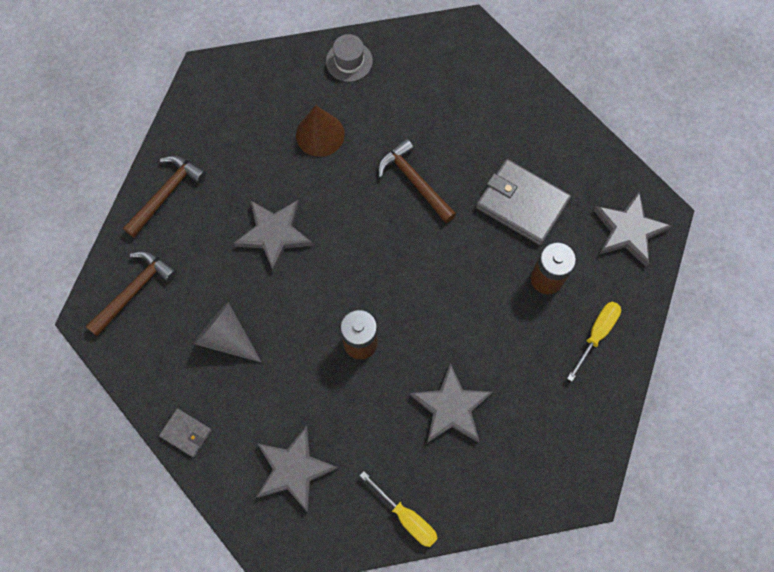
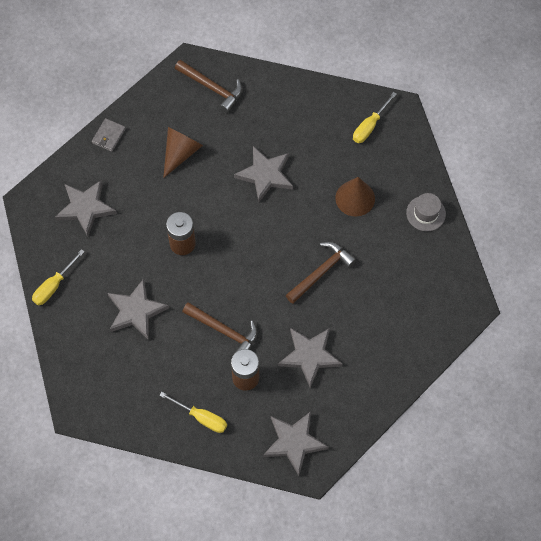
camera: 85 degrees right, 5 degrees down
brown hammer [123,155,206,238] -> brown hammer moved to [182,302,258,354]
grey cone [194,302,262,363] -> brown cone [163,127,203,178]
grey wallet [476,159,571,245] -> grey star [278,328,342,388]
none -> yellow screwdriver [353,92,397,143]

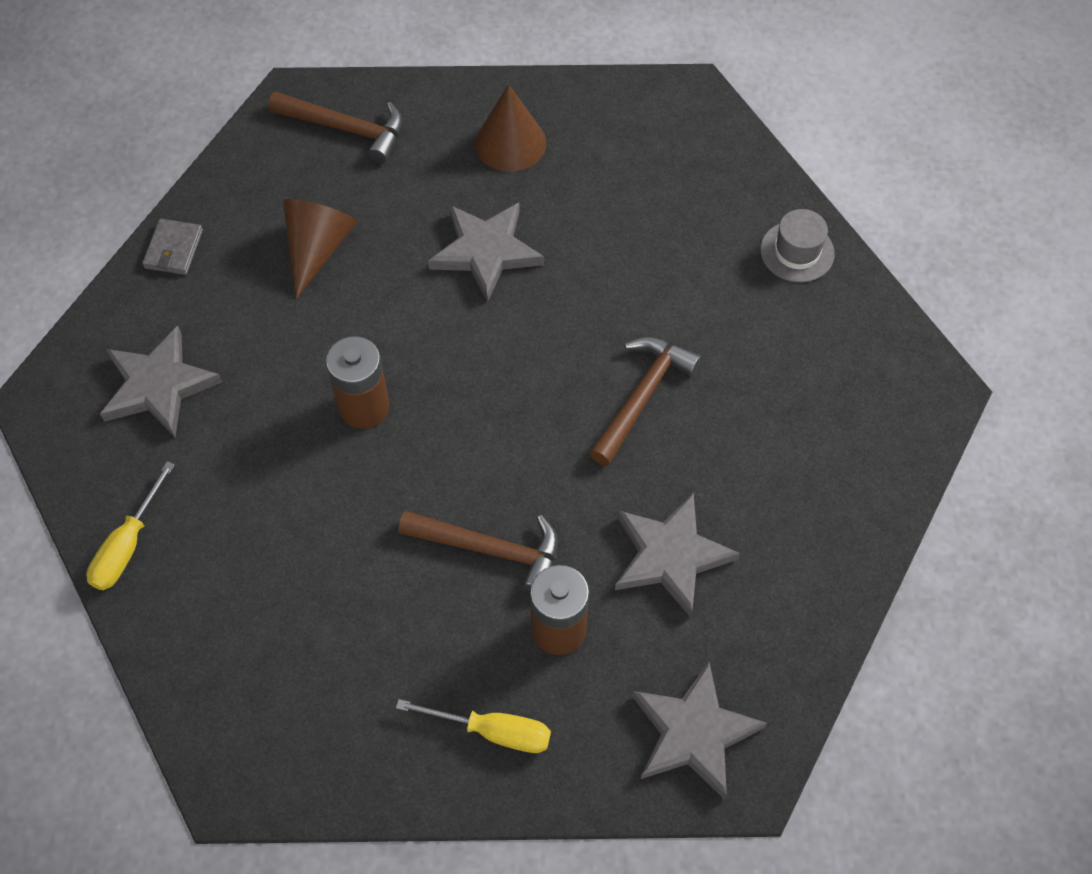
camera: 15 degrees left, 5 degrees down
grey star [108,279,169,340] -> none
brown cone [335,177,375,216] -> brown cone moved to [475,84,546,172]
yellow screwdriver [353,92,397,143] -> none

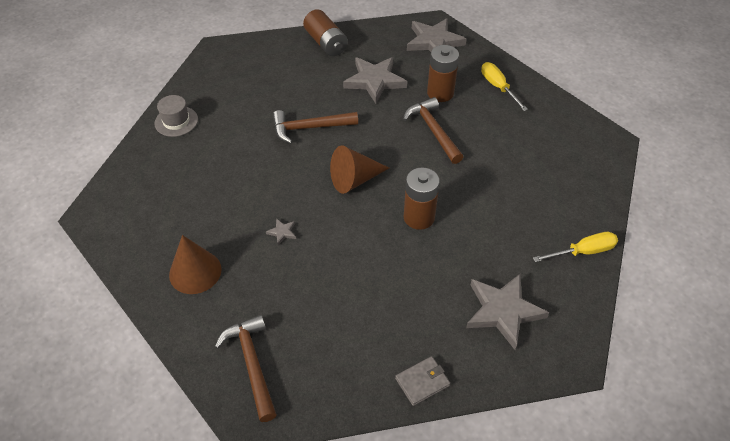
camera: 130 degrees left, 10 degrees down
brown cone [283,199,357,299] -> brown cone moved to [330,145,389,194]
grey star [428,203,544,302] -> grey star [266,218,296,245], size x0.41
none -> brown battery [303,9,348,56]

